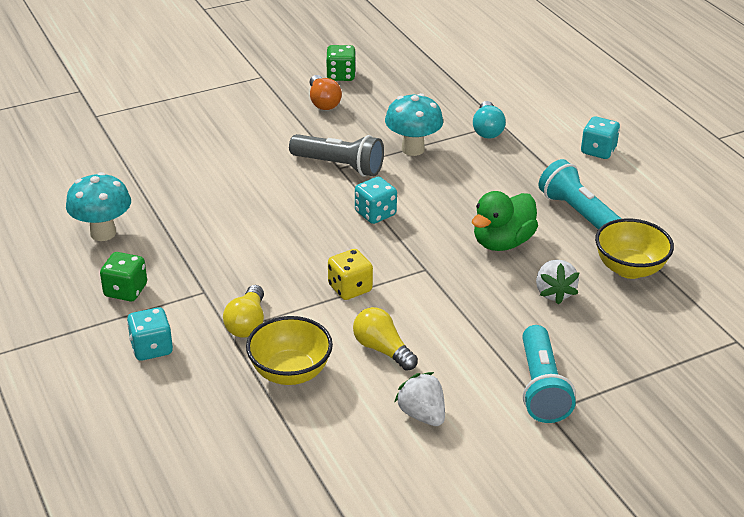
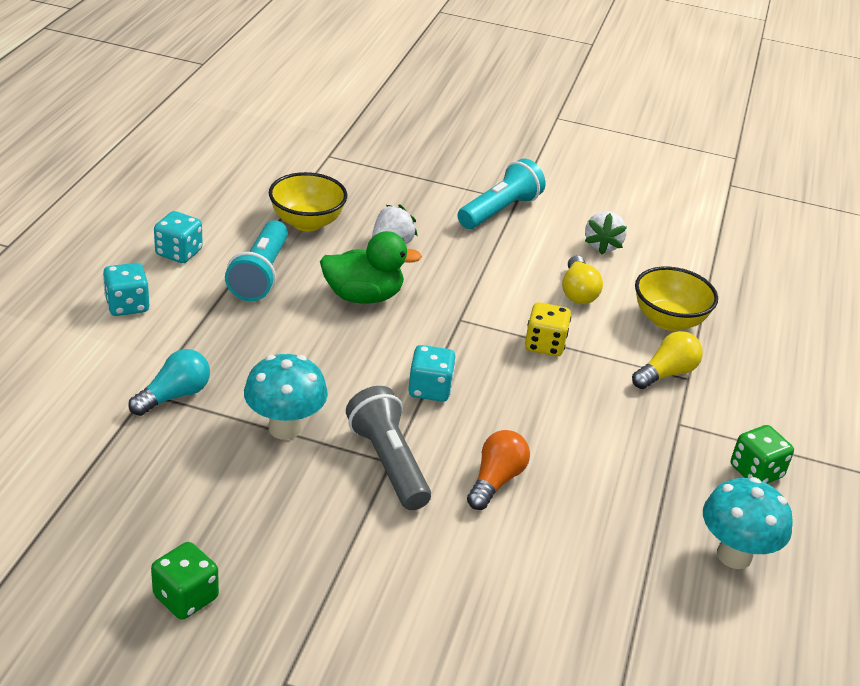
camera: 140 degrees left, 0 degrees up
turquoise dice [127,307,173,361] -> turquoise dice moved to [154,211,203,263]
orange light bulb [309,75,342,110] -> orange light bulb moved to [467,430,530,510]

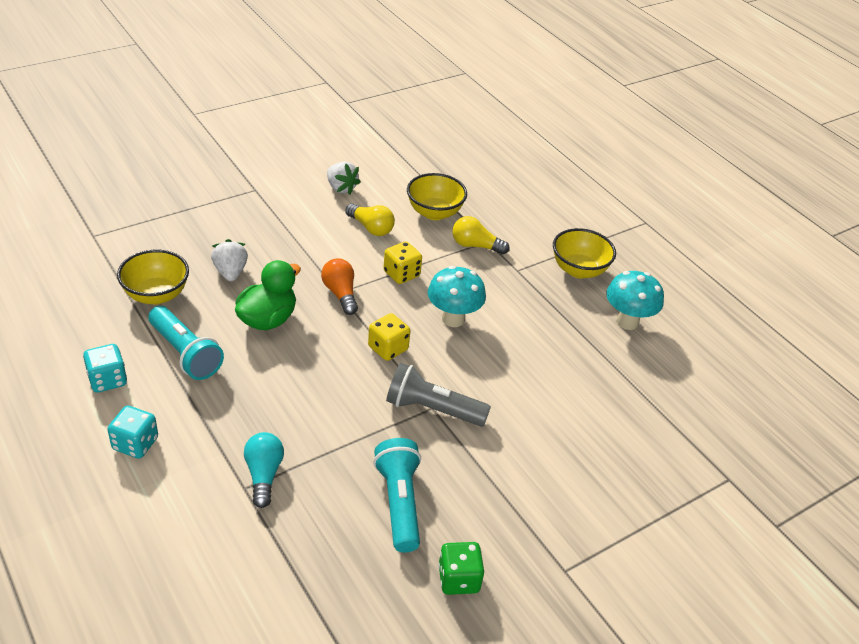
camera: 50 degrees left, 5 degrees up
turquoise mushroom [244,354,328,440] -> turquoise mushroom moved to [428,266,486,327]
turquoise dice [408,345,456,402] -> yellow dice [368,313,410,361]
turquoise flashlight [457,158,545,229] -> turquoise flashlight moved to [373,438,421,552]
orange light bulb [467,430,530,510] -> orange light bulb moved to [321,259,358,315]
yellow light bulb [632,331,703,389] -> yellow light bulb turned 75 degrees counterclockwise [452,216,509,255]
green dice [731,425,794,484] -> yellow bowl [553,228,616,279]

